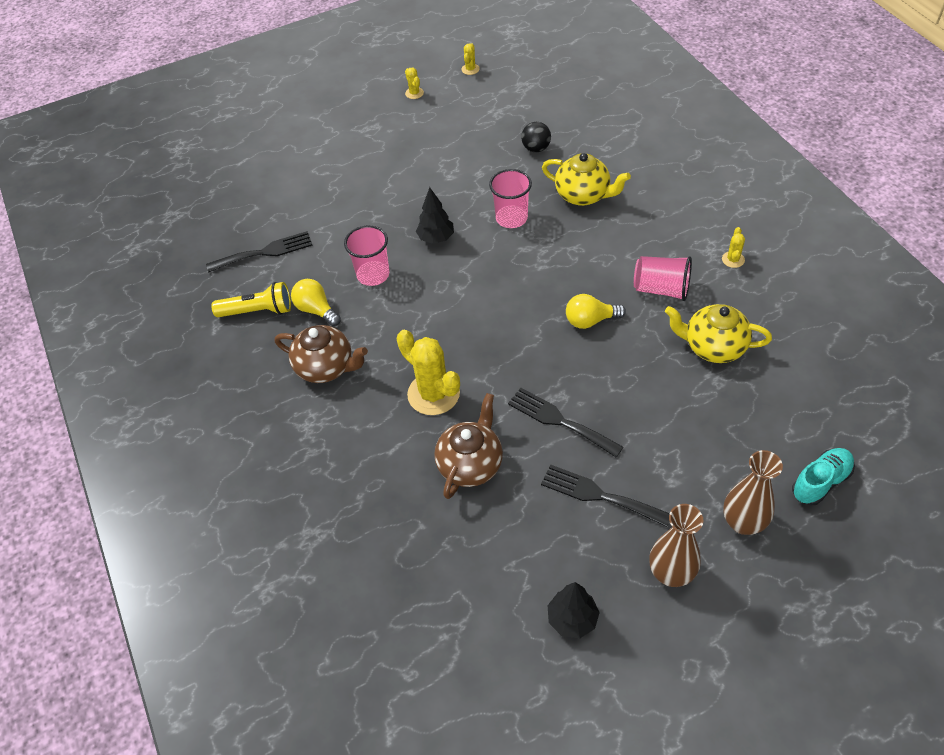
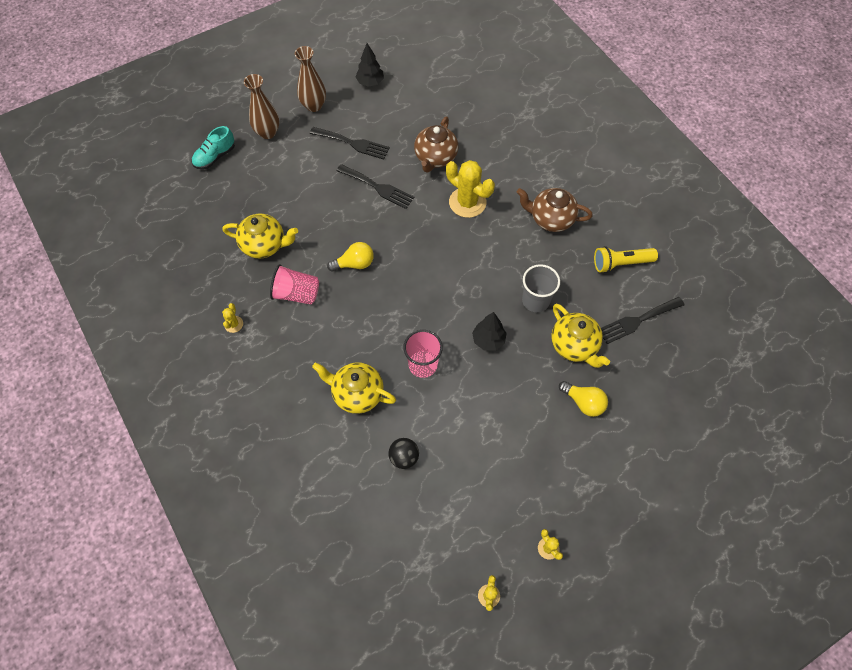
camera: 170 degrees right, 10 degrees up
yellow light bulb [291,279,341,326] -> yellow light bulb moved to [559,381,608,417]
pink cup [344,225,389,286] -> grey cup [522,264,560,312]
none -> yellow teapot [551,304,610,368]

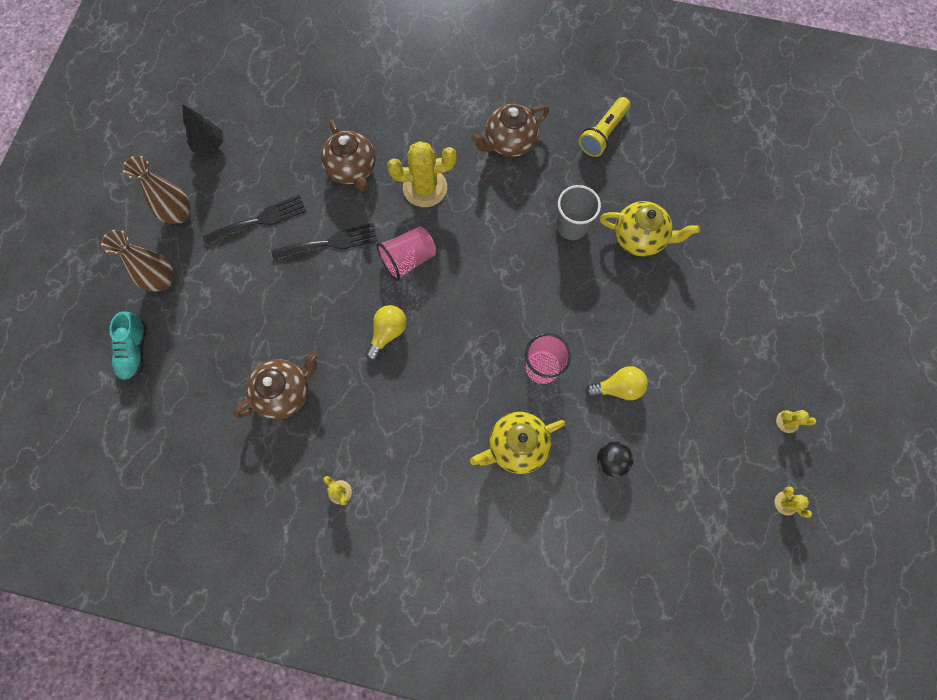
camera: 45 degrees left, 10 degrees up
yellow teapot [222,214,298,258] -> brown teapot [233,351,318,419]
pink cup [270,264,319,304] -> pink cup moved to [377,226,436,281]
black tree [472,312,507,350] -> none
yellow light bulb [559,381,608,417] -> yellow light bulb moved to [585,366,648,400]
black fork [601,297,684,344] -> none

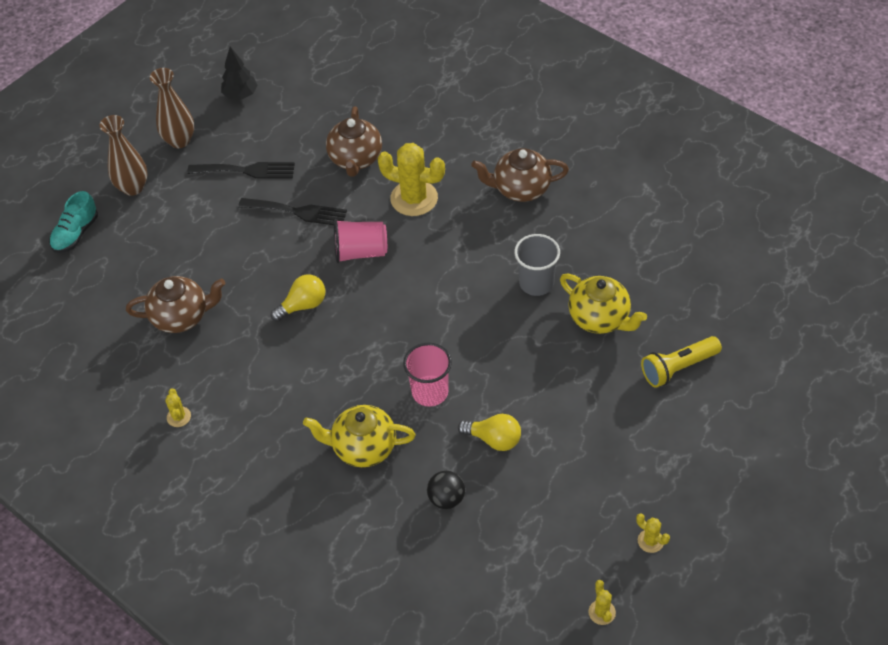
camera: 30 degrees right, 20 degrees down
yellow flashlight [579,97,630,157] -> yellow flashlight moved to [641,336,722,388]

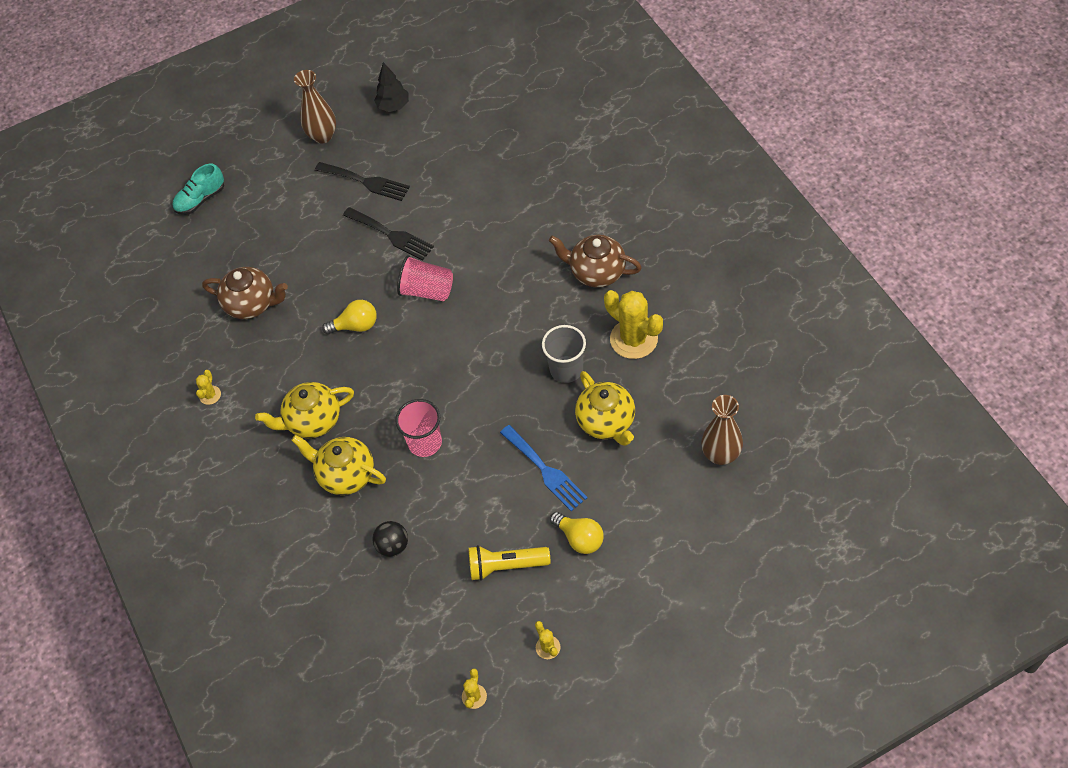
camera: 25 degrees right, 5 degrees up
brown vase [99,115,148,196] -> brown vase moved to [701,395,743,465]
brown teapot [326,107,382,177] -> none
yellow cactus [377,143,445,216] -> yellow cactus moved to [604,290,663,359]
yellow light bulb [458,414,521,451] -> yellow light bulb moved to [550,512,604,554]
yellow flashlight [641,336,722,388] -> yellow flashlight moved to [468,545,551,581]
none -> yellow teapot [255,382,354,438]
none -> blue fork [500,425,588,511]

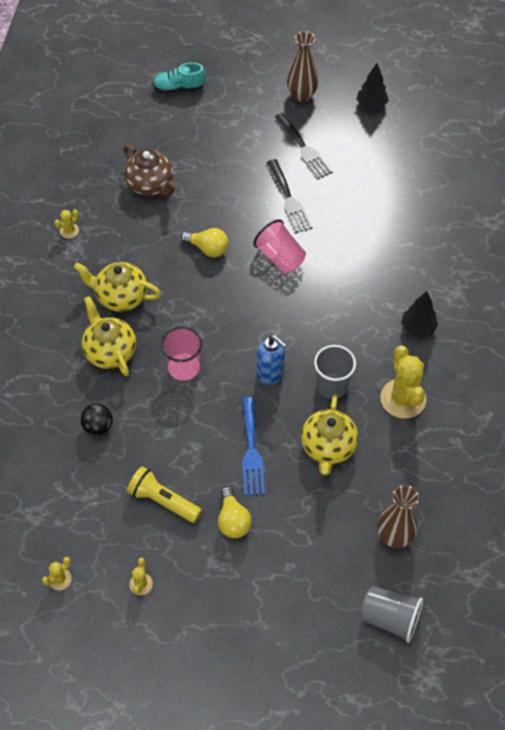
camera: 30 degrees right, 0 degrees up
brown teapot [549,235,642,288] -> black tree [401,291,438,337]
none -> blue soap dispenser [257,335,287,385]
none -> grey cup [360,586,423,643]

